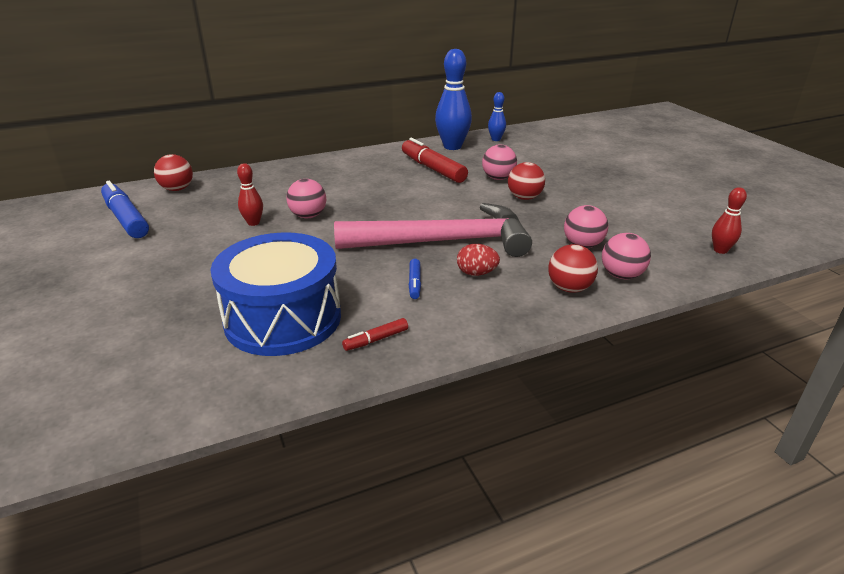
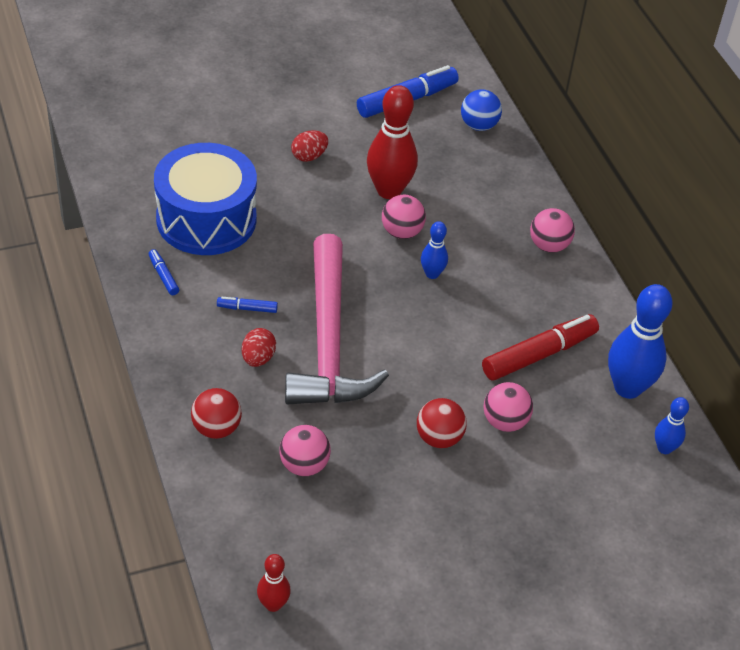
camera: 90 degrees right, 15 degrees up
red ball [154,154,193,191] -> blue ball [461,89,502,131]
red bowling pin [237,163,263,226] -> red bowling pin [367,85,418,199], size x1.93
red marker [342,318,408,351] -> blue marker [149,249,179,295]
pink ball [602,233,651,279] -> pink ball moved to [530,208,575,253]
none -> red egg [291,130,328,162]
none -> blue bowling pin [421,221,448,279]

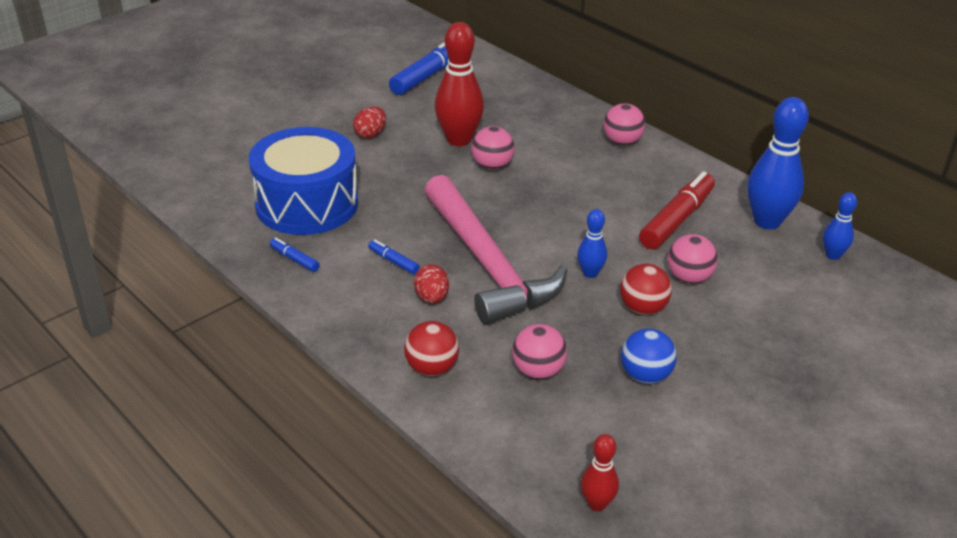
camera: 20 degrees left, 10 degrees down
blue marker [217,297,278,313] -> blue marker turned 60 degrees clockwise [368,240,420,274]
blue bowling pin [421,221,448,279] -> blue bowling pin moved to [577,209,607,278]
blue ball [461,89,502,131] -> blue ball moved to [621,328,677,384]

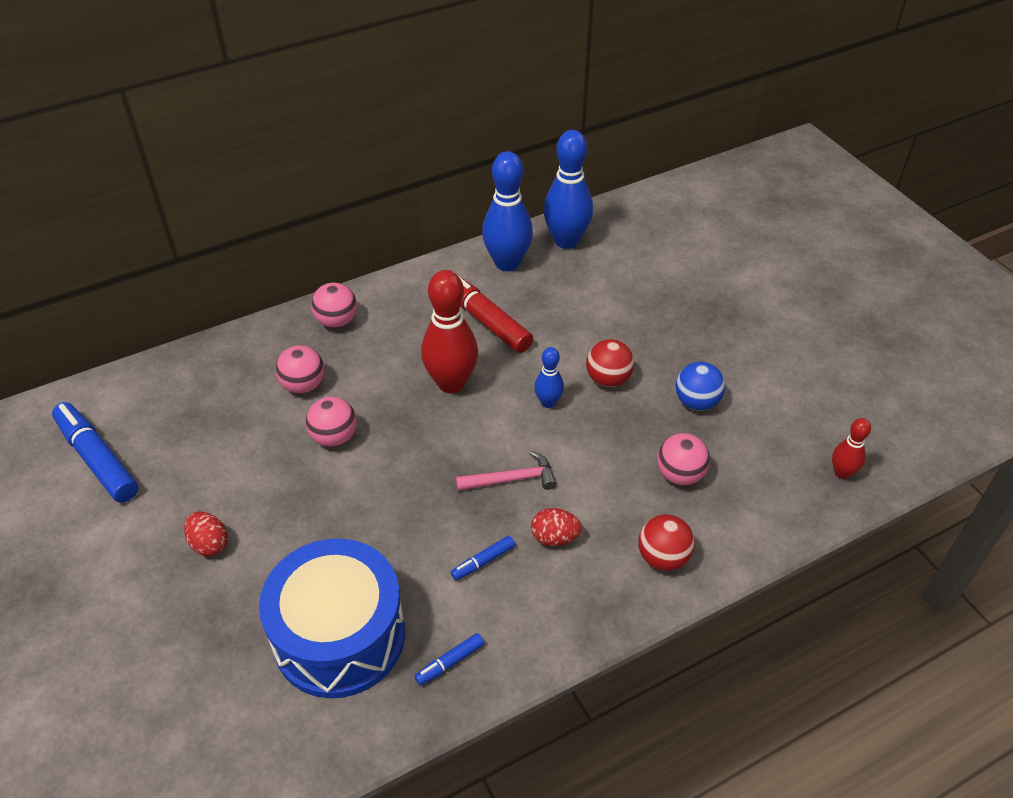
camera: 75 degrees left, 10 degrees up
pink hammer [424,175,567,325] -> pink hammer [456,451,556,491], size x0.42
red bowling pin [435,22,484,146] -> red bowling pin moved to [421,270,478,393]
pink ball [668,234,718,284] -> pink ball moved to [275,345,324,394]
blue bowling pin [823,192,857,260] -> blue bowling pin [543,130,593,249], size x1.93

